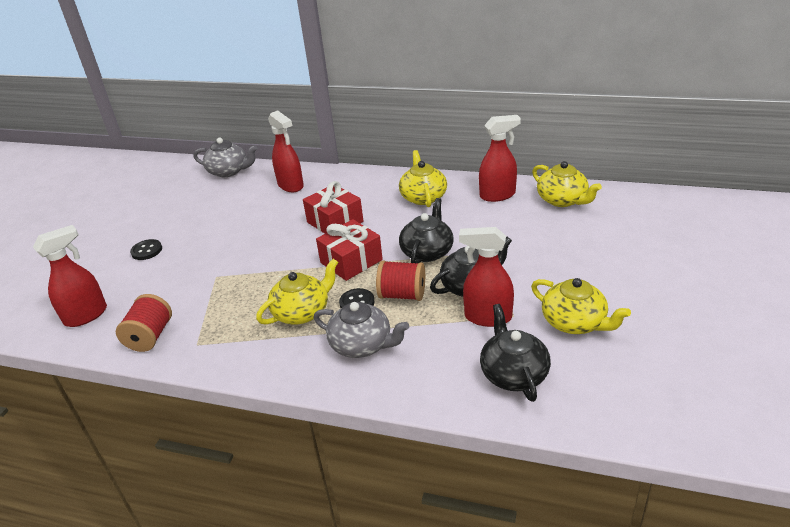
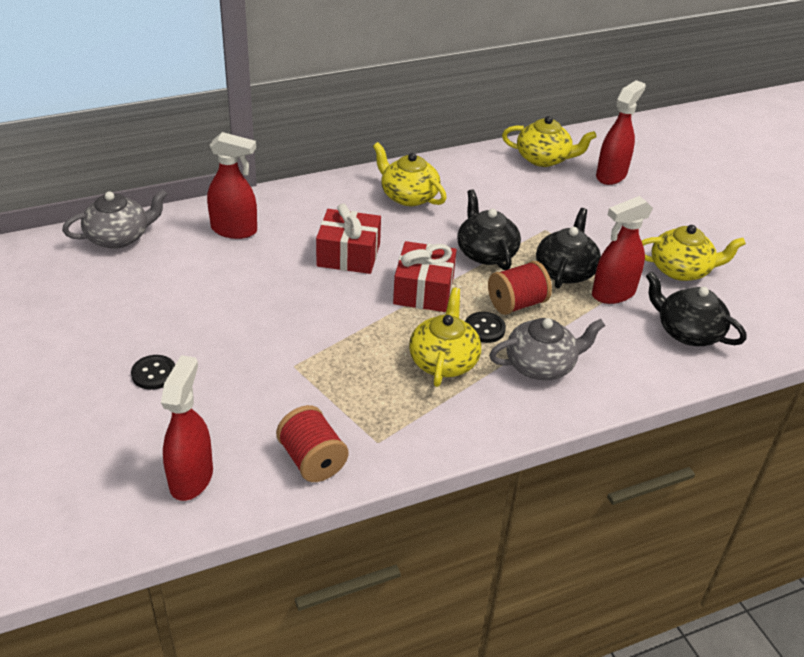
camera: 45 degrees left, 5 degrees up
red spray bottle [479,115,521,202] -> red spray bottle moved to [596,80,646,185]

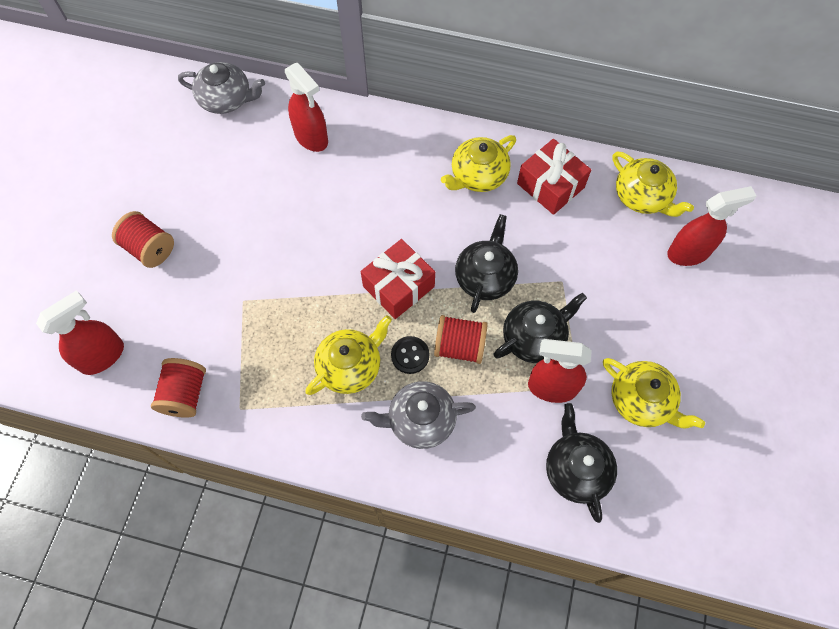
camera: 40 degrees right, 25 degrees up
black button [131,355,175,390] -> red spool [112,211,174,268]
red gift [316,204,381,274] -> red gift moved to [517,139,591,215]
yellow teapot [373,142,447,206] -> yellow teapot turned 120 degrees counterclockwise [441,135,516,192]
grey teapot [489,318,605,381] -> grey teapot turned 150 degrees clockwise [361,381,476,449]

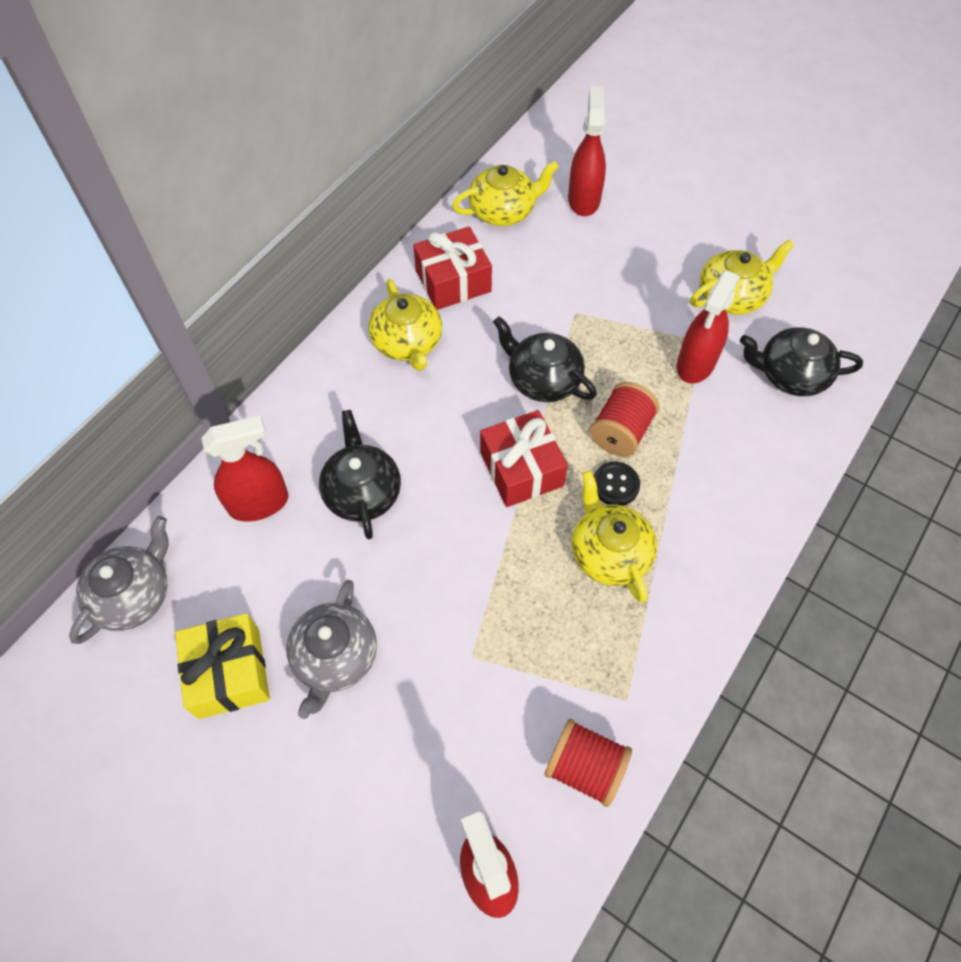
camera: 70 degrees left, 5 degrees down
red spool [112,211,174,268] -> none
grey teapot [361,381,476,449] -> grey teapot moved to [286,580,377,719]
black teapot [494,293,587,363] -> black teapot moved to [319,410,401,539]
none -> yellow gift [175,613,270,719]

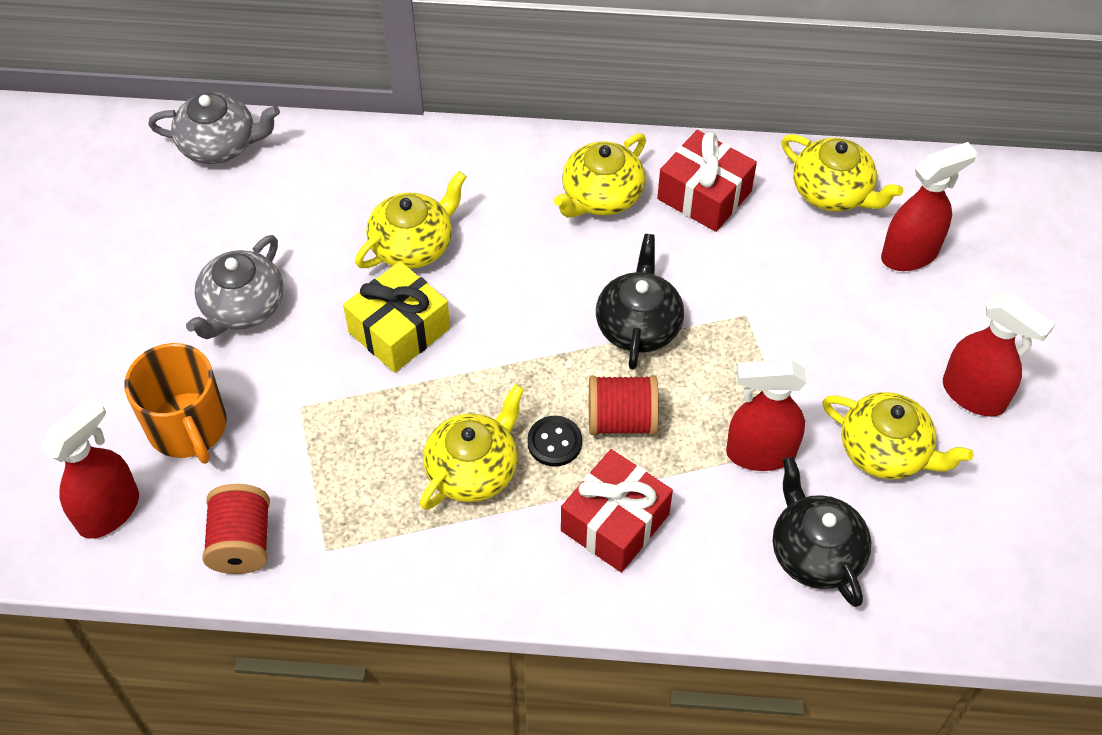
camera: 60 degrees right, 5 degrees down
yellow gift [175,613,270,719] -> yellow gift moved to [343,261,450,373]
red spray bottle [201,416,288,522] -> red spray bottle moved to [943,293,1055,417]
grey teapot [286,580,377,719] -> grey teapot turned 45 degrees counterclockwise [186,235,283,339]
black teapot [319,410,401,539] -> yellow teapot [355,171,466,269]
red gift [480,410,568,507] -> red gift moved to [561,449,673,572]
none -> orange mug [124,343,227,464]

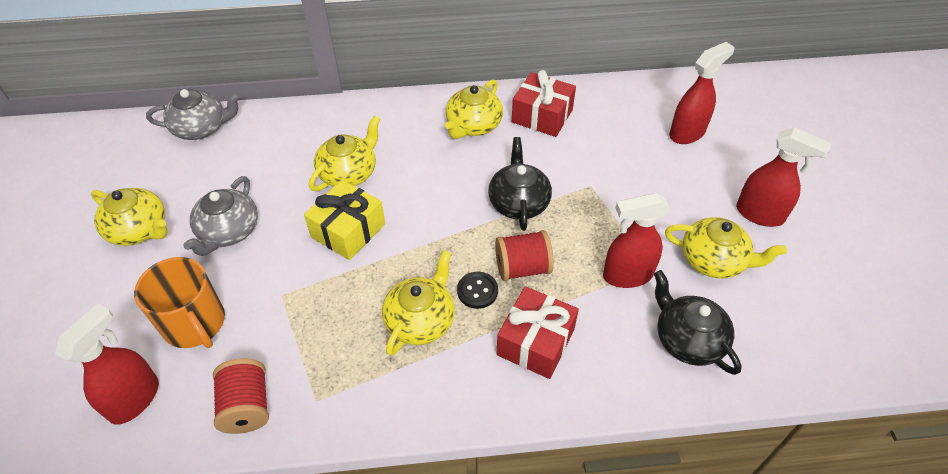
camera: 10 degrees left, 5 degrees down
yellow teapot [781,134,903,212] -> yellow teapot moved to [91,188,168,246]

